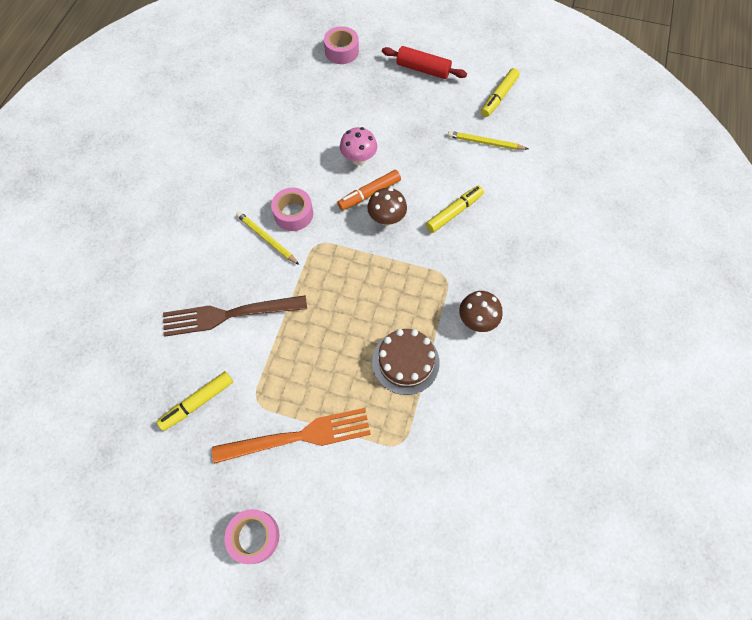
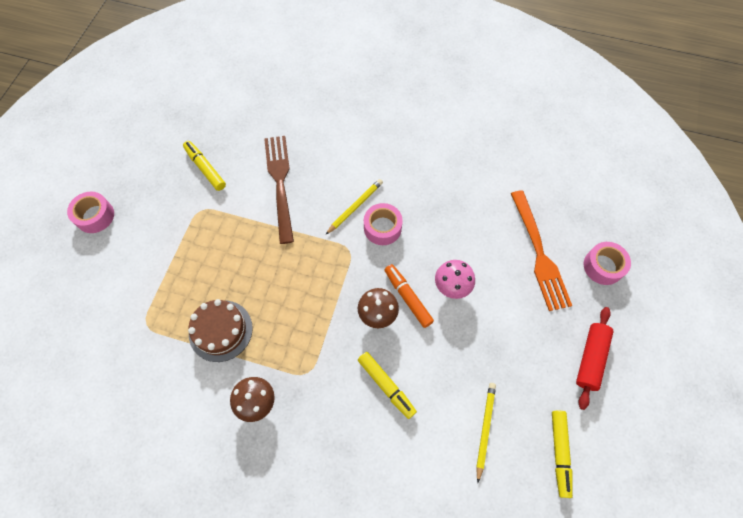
camera: 90 degrees right, 0 degrees up
orange fork [212,408,371,464] -> orange fork moved to [511,190,572,311]
yellow marker [481,68,520,117] -> yellow marker turned 120 degrees counterclockwise [552,411,573,498]

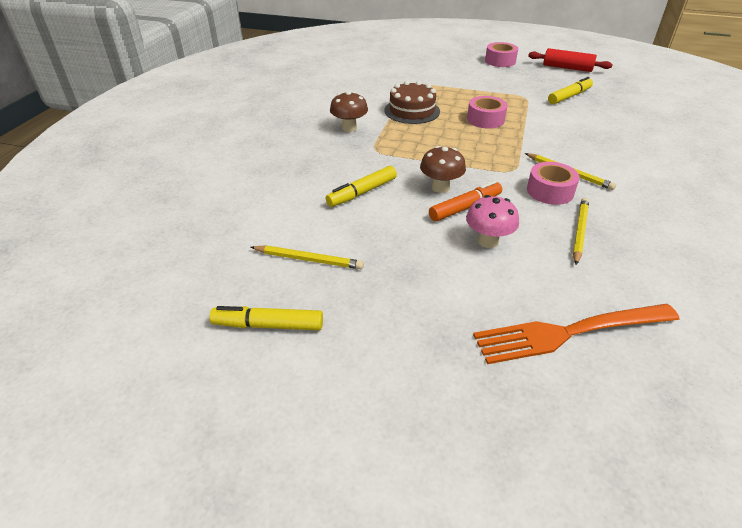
camera: 90 degrees right, 25 degrees down
brown fork [264,136,294,244] -> none
red rolling pin [576,307,613,410] -> red rolling pin moved to [528,48,613,72]
pink tape [583,242,631,285] -> pink tape moved to [467,96,508,129]
none -> yellow pencil [573,198,589,265]

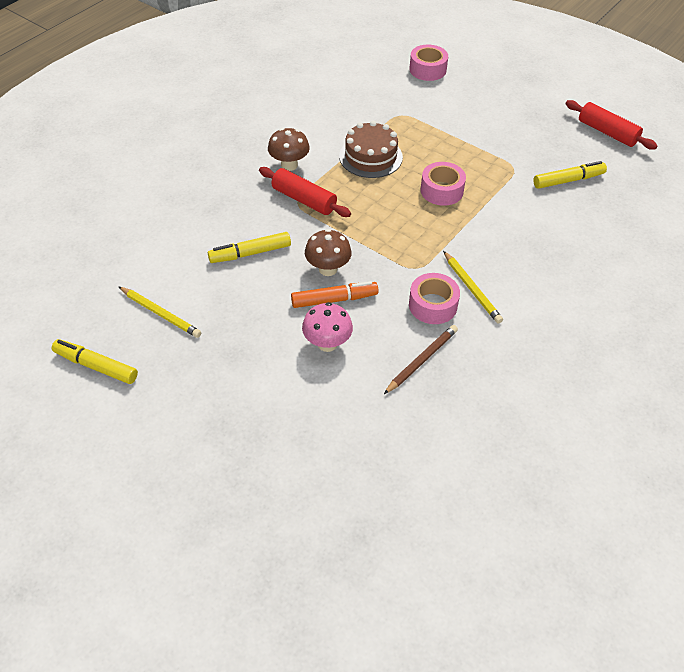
camera: 20 degrees right, 10 degrees up
orange fork [473,304,680,364] -> none
pink tape [485,42,518,67] -> pink tape moved to [409,44,448,81]
yellow pencil [573,198,589,265] -> brown pencil [384,325,458,394]
none -> red rolling pin [259,167,351,217]

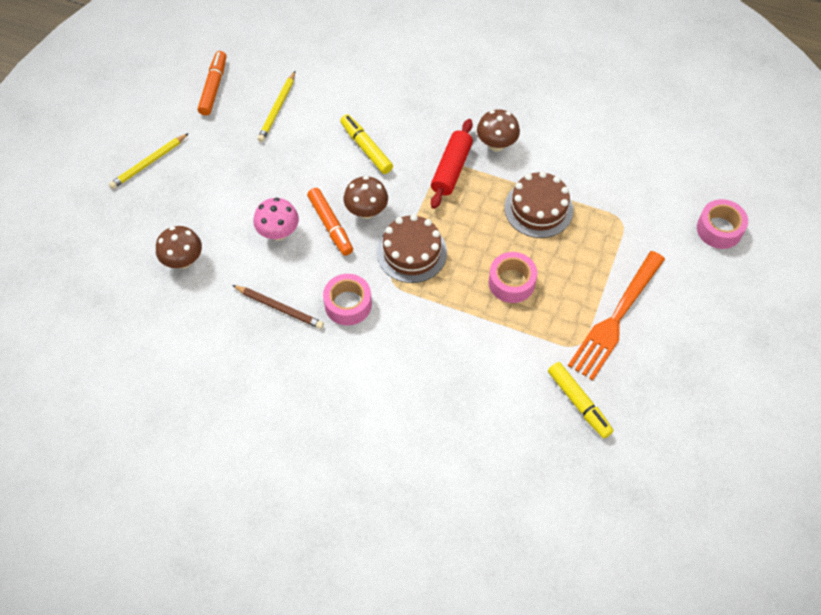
camera: 75 degrees right, 10 degrees up
yellow marker [52,339,138,384] -> orange marker [198,51,226,116]
yellow pencil [443,251,503,324] -> yellow pencil moved to [109,133,189,189]
red rolling pin [565,100,658,149] -> none
none -> brown mushroom [156,226,202,269]
none -> brown cake [377,214,447,283]
none -> orange fork [568,251,665,380]

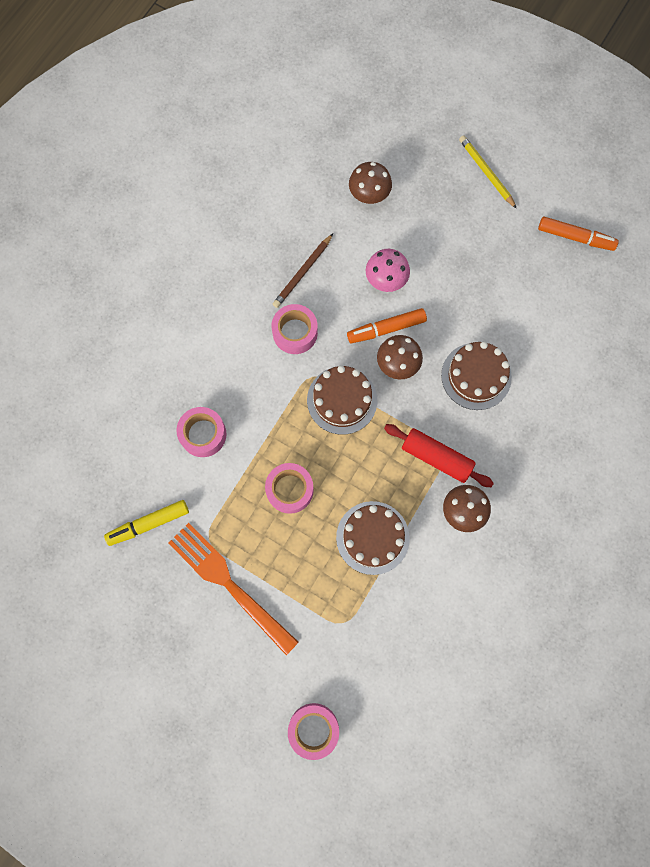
camera: 100 degrees right, 15 degrees up
yellow pencil [257,71,295,142] -> none
yellow marker [340,114,393,174] -> brown cake [441,341,512,410]
none -> pink tape [176,407,226,457]

